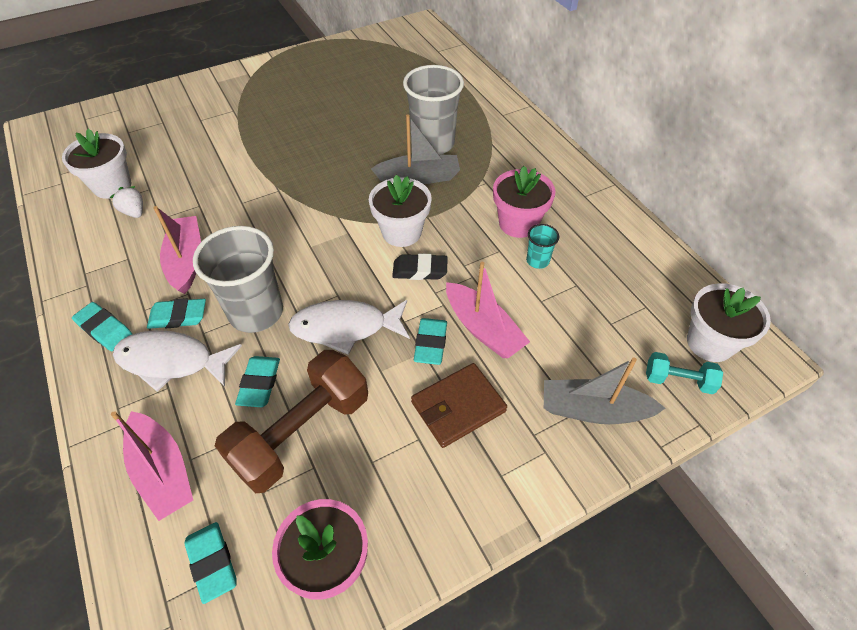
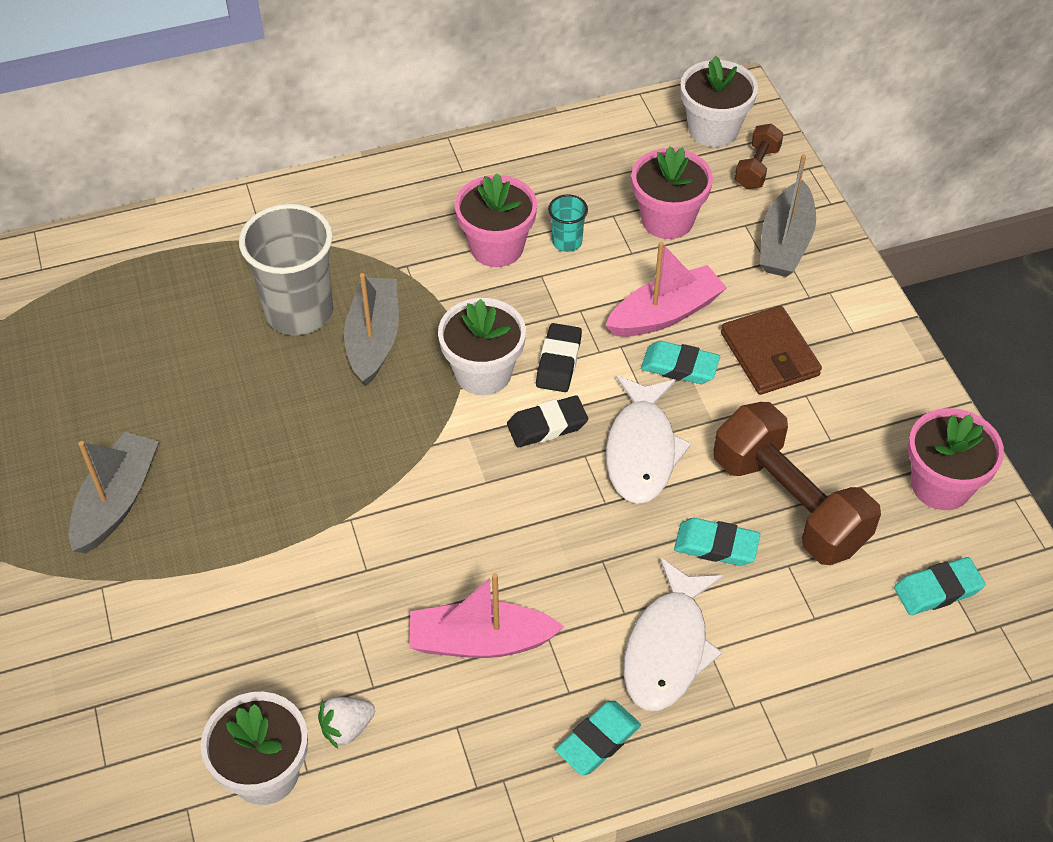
camera: 80 degrees left, 0 degrees up
pink boat [111,411,193,521] -> none
turquoise eraser [147,298,206,329] -> none
grey cup [193,226,283,333] -> none
turquoise dumbbell [646,352,723,394] -> brown dumbbell [735,124,783,189]
none -> grey boat [69,432,159,553]
none -> black eraser [507,395,588,448]
none -> pink flower pot [632,146,713,239]

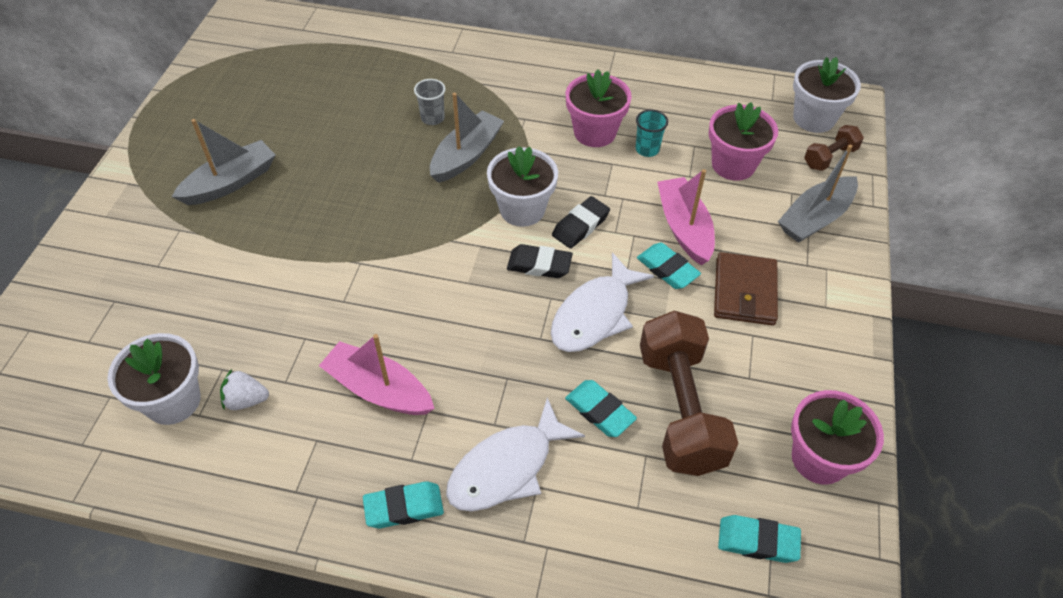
camera: 30 degrees right, 0 degrees up
grey cup [239,204,333,335] -> grey cup [414,79,445,125], size x0.46
pink boat [605,242,727,337] -> pink boat turned 105 degrees counterclockwise [657,169,715,265]

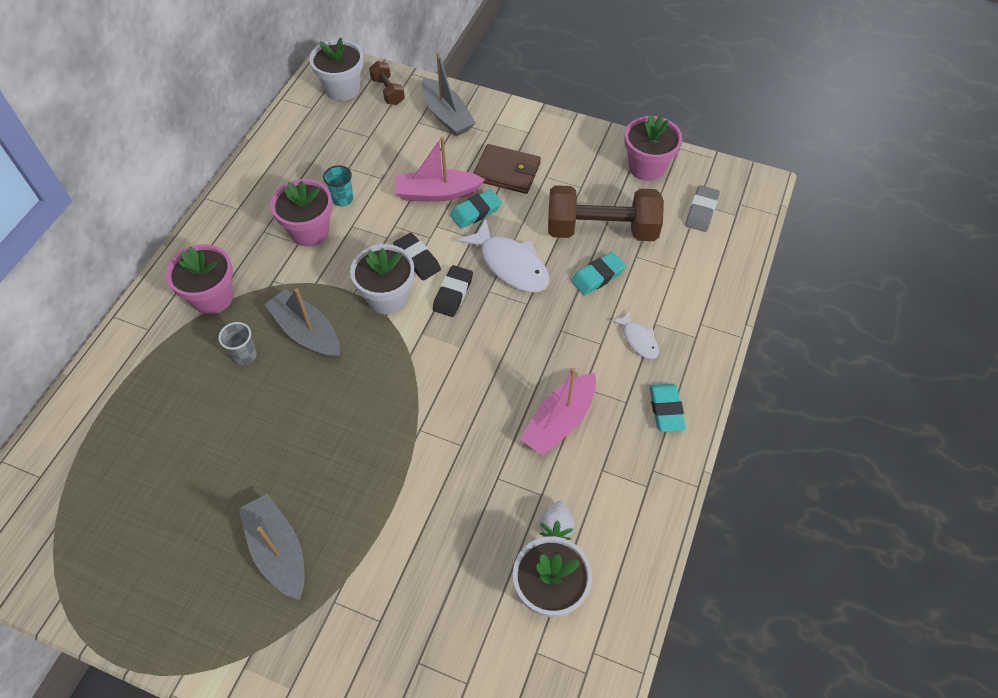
camera: 80 degrees left, 5 degrees up
white fish [446,398,585,511] -> white fish [611,310,659,359], size x0.54
pink flower pot [709,102,778,181] -> pink flower pot moved to [166,244,233,314]
turquoise eraser [718,515,801,563] -> grey eraser [685,185,720,232]

